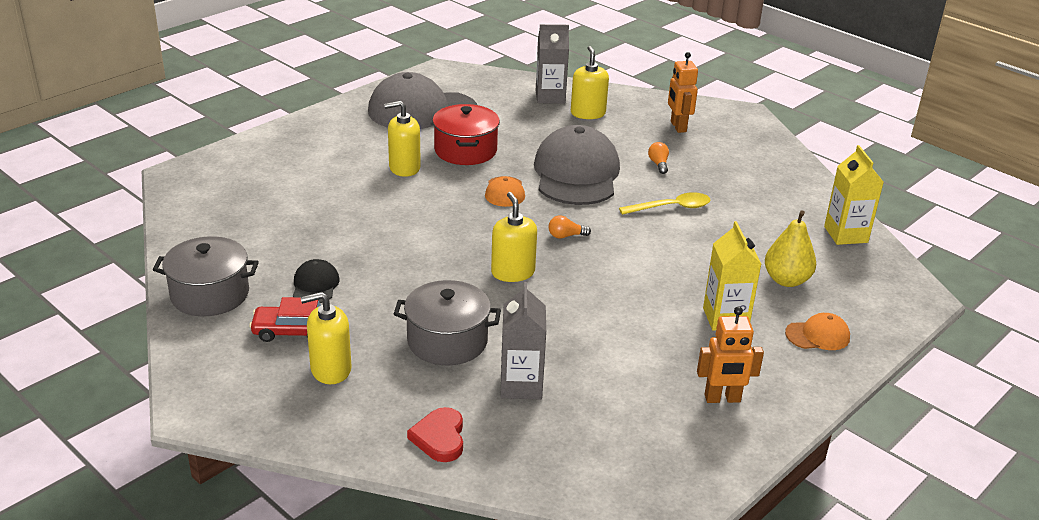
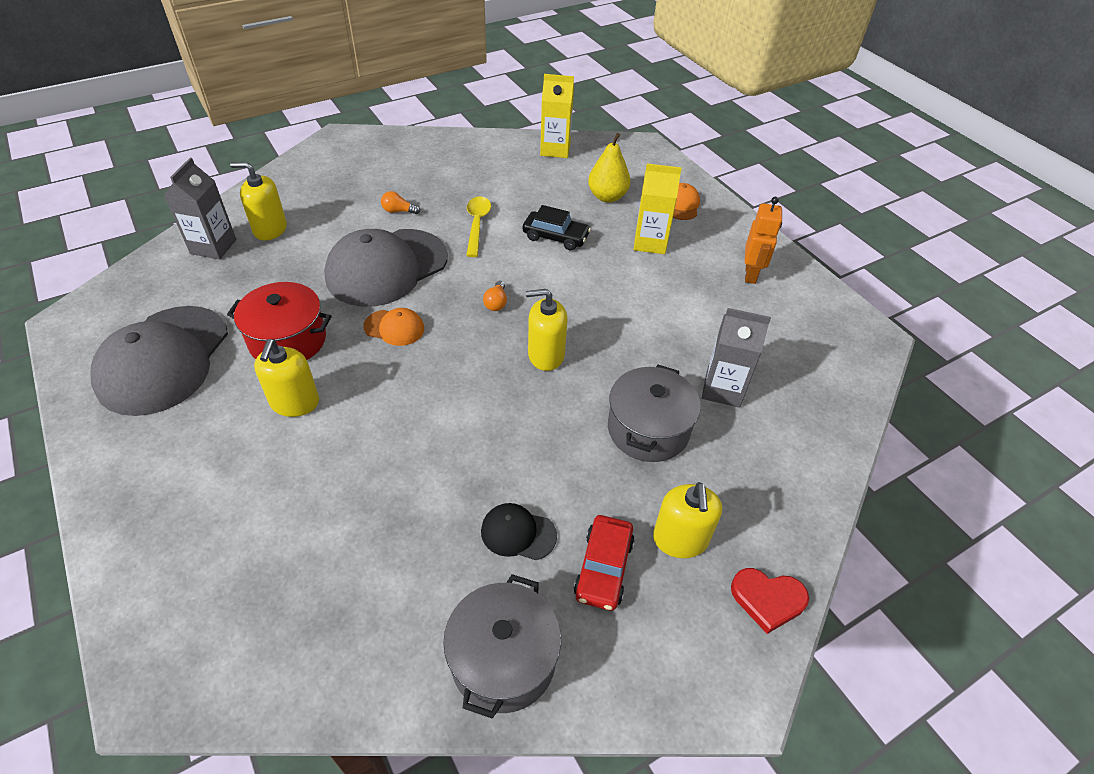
camera: 75 degrees left, 15 degrees up
red heart [407,407,463,462] -> red heart moved to [731,568,809,634]
grey cap [534,125,620,205] -> grey cap turned 60 degrees counterclockwise [324,229,448,307]
orange robot [668,52,698,133] -> none
none -> black car [523,205,591,250]

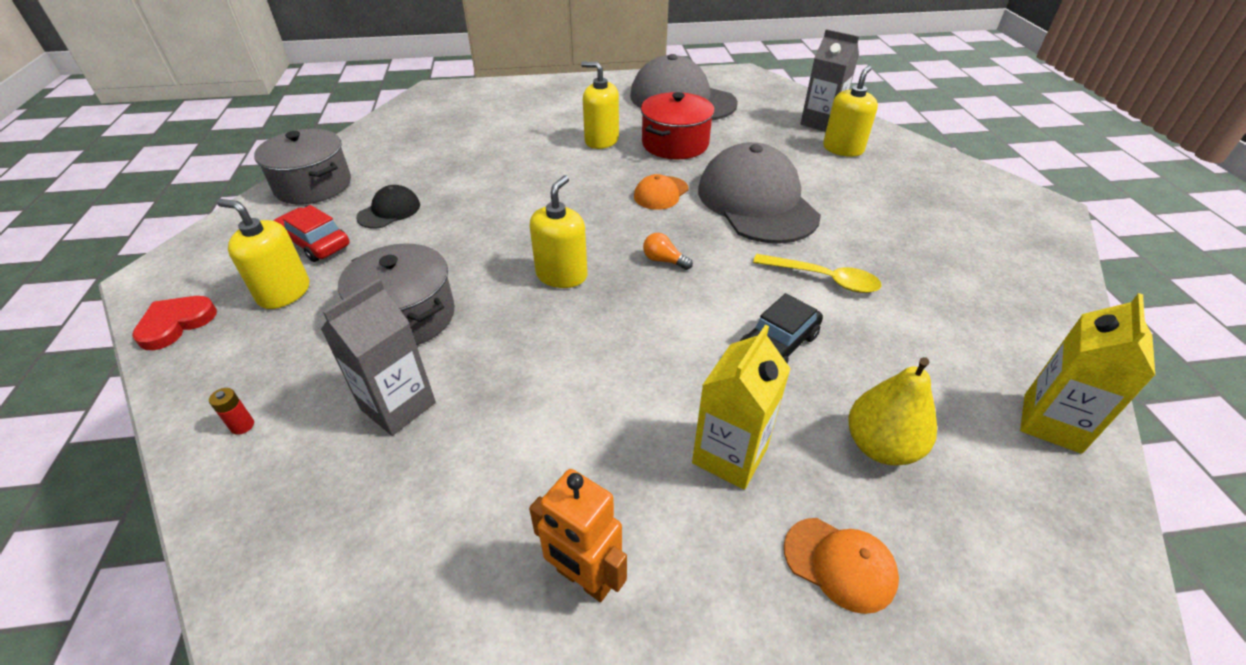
camera: 115 degrees right, 5 degrees down
orange light bulb [381,191,420,214] -> none
none -> red battery [209,388,254,435]

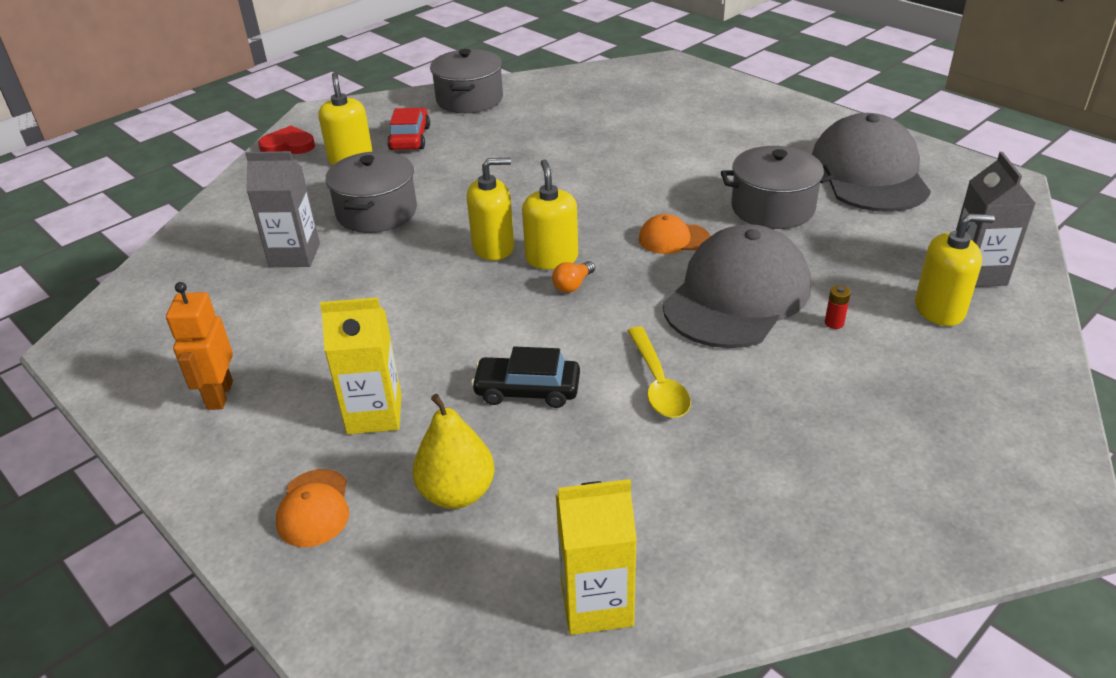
camera: 55 degrees right, 5 degrees down
red battery [209,388,254,435] -> red battery moved to [825,285,851,329]
black cap [356,185,420,228] -> none
yellow soap dispenser [581,62,619,149] -> yellow soap dispenser moved to [522,160,578,269]
red pot [641,92,714,160] -> grey pot [721,146,835,229]
orange light bulb [643,233,693,270] -> orange light bulb turned 135 degrees counterclockwise [552,261,595,293]

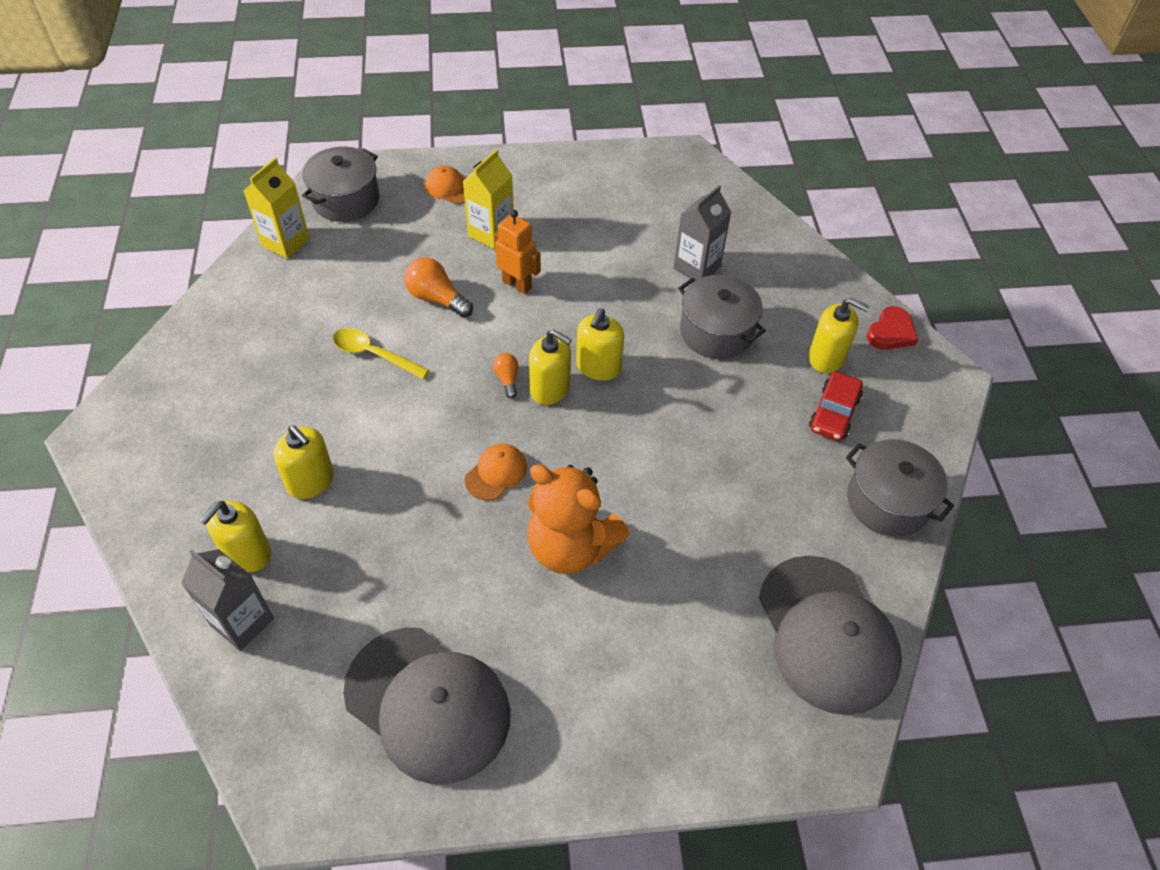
camera: 125 degrees right, 15 degrees up
orange robot [166,282,233,410] -> orange robot moved to [494,210,541,294]
red car [387,108,430,150] -> red car turned 75 degrees clockwise [809,372,863,441]
yellow pear [413,394,495,509] -> none
black car [471,347,580,408] -> orange light bulb [404,258,473,318]
grey cap [663,224,811,348] -> grey cap moved to [759,555,902,715]
grey pot [721,146,835,229] -> grey pot moved to [302,146,379,222]
red battery [825,285,851,329] -> yellow soap dispenser [274,425,334,499]
none -> orange teddy bear [527,464,630,574]

